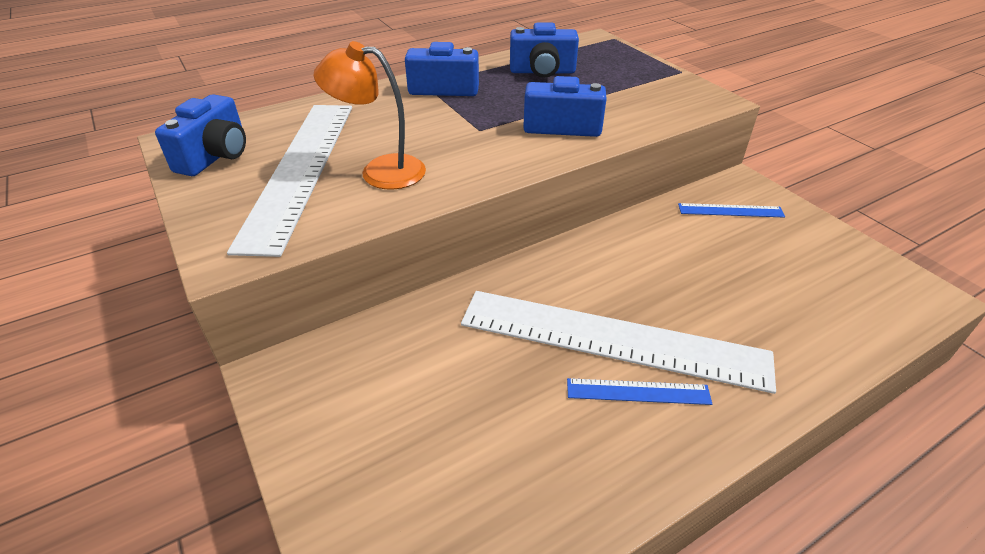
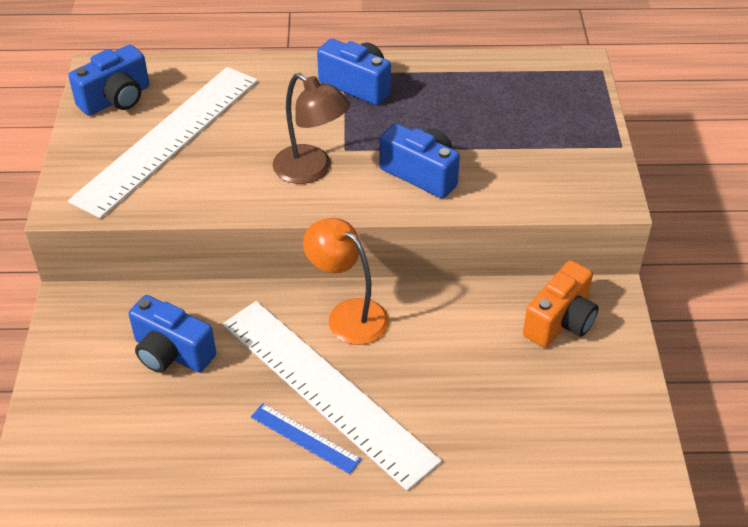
camera: 30 degrees right, 5 degrees up
orange lamp [313,41,426,190] -> orange lamp moved to [303,218,389,345]
blue camera [510,23,579,78] -> blue camera moved to [129,295,216,373]
blue ruler [678,203,785,218] -> orange camera [523,260,599,348]
none -> brown lamp [273,73,350,184]

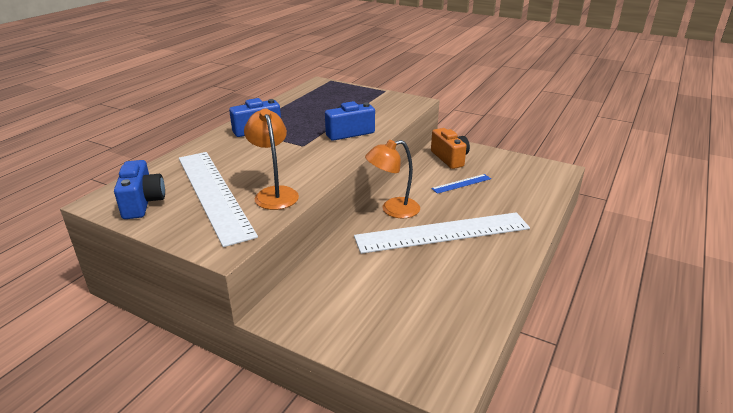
camera: 60 degrees left, 15 degrees down
blue camera [129,295,216,373] -> none
blue ruler [251,403,362,474] -> blue ruler moved to [431,174,491,194]
brown lamp [273,73,350,184] -> none
none -> orange lamp [244,108,299,210]

